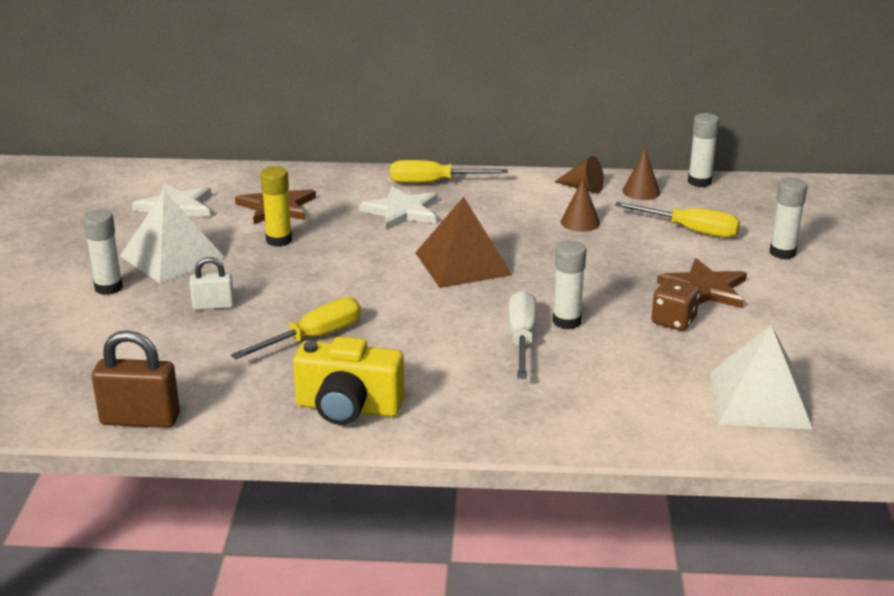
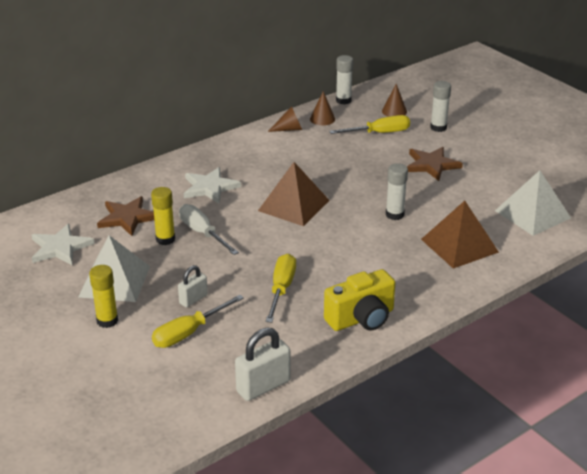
camera: 40 degrees left, 5 degrees up
white glue stick [83,210,123,295] -> yellow glue stick [89,265,118,328]
brown padlock [92,330,180,428] -> white padlock [235,328,290,401]
yellow screwdriver [390,160,508,183] -> yellow screwdriver moved to [152,295,244,348]
white screwdriver [509,291,536,379] -> white screwdriver moved to [179,204,239,255]
brown cone [561,179,600,232] -> brown cone moved to [382,84,407,117]
brown dice [651,278,700,331] -> none
none -> brown pyramid [421,201,499,269]

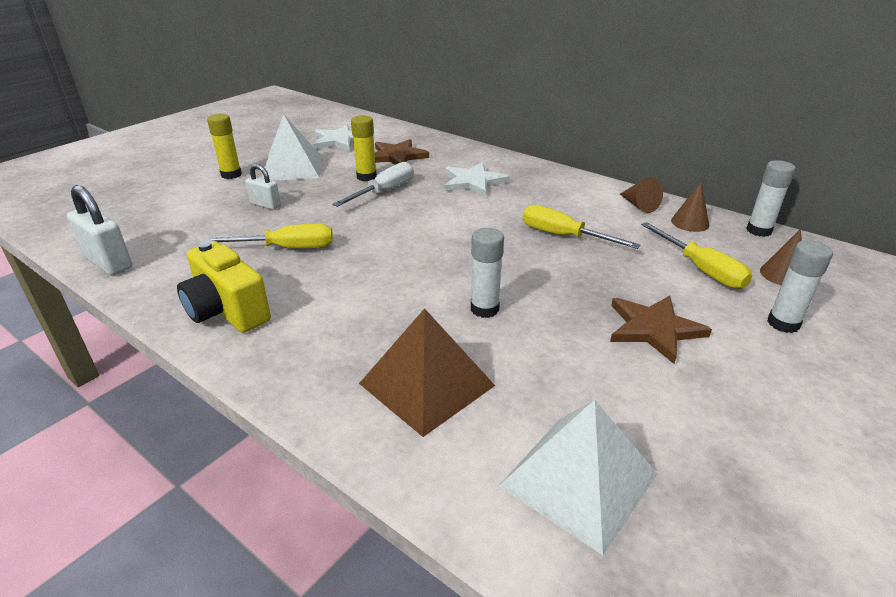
camera: 75 degrees right, 0 degrees up
yellow screwdriver [152,295,244,348] -> yellow screwdriver moved to [523,205,640,249]
brown pyramid [258,162,330,226] -> none

